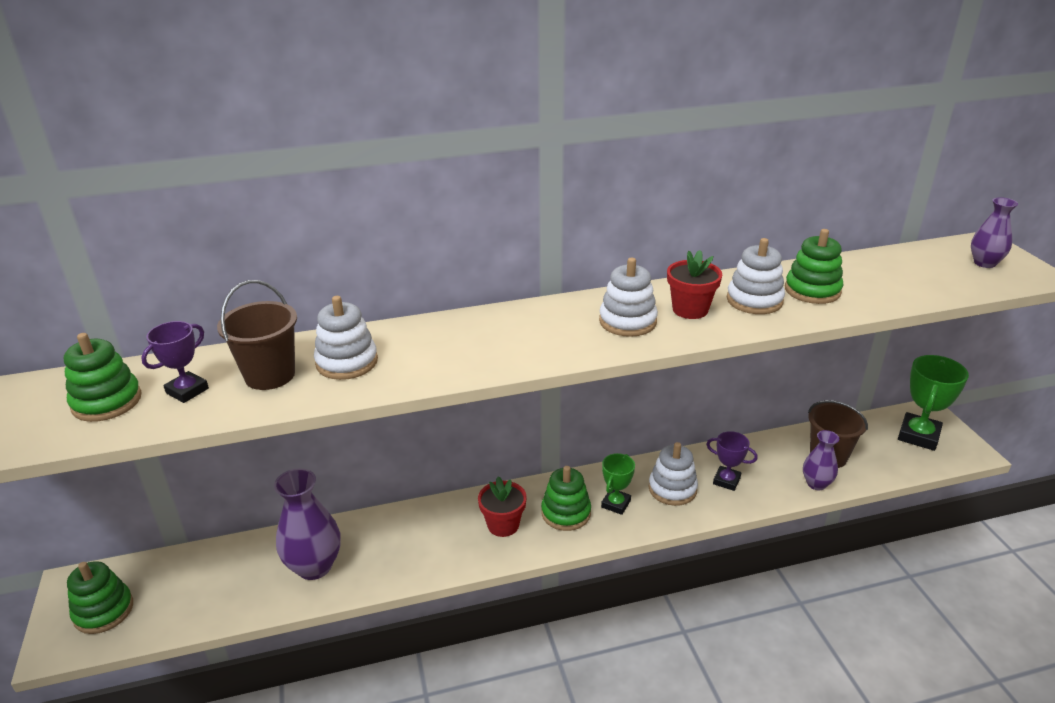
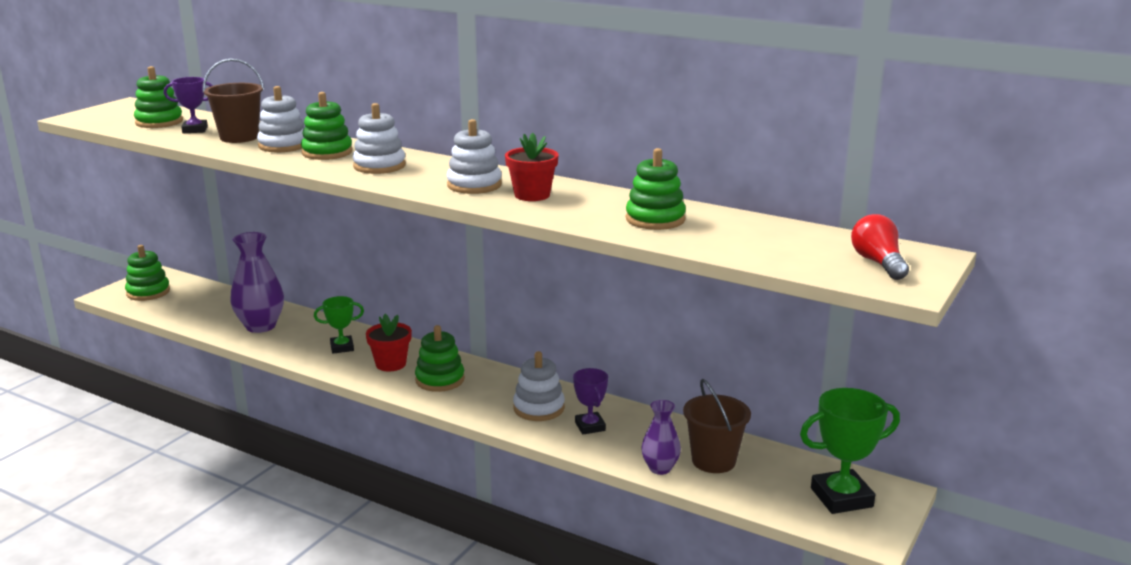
camera: 45 degrees right, 10 degrees down
green trophy [601,453,635,515] -> green trophy moved to [314,296,364,354]
white stacking toy [727,238,785,314] -> white stacking toy moved to [353,103,406,174]
purple vase [971,197,1018,268] -> red light bulb [851,214,909,280]
none -> green stacking toy [301,92,353,160]

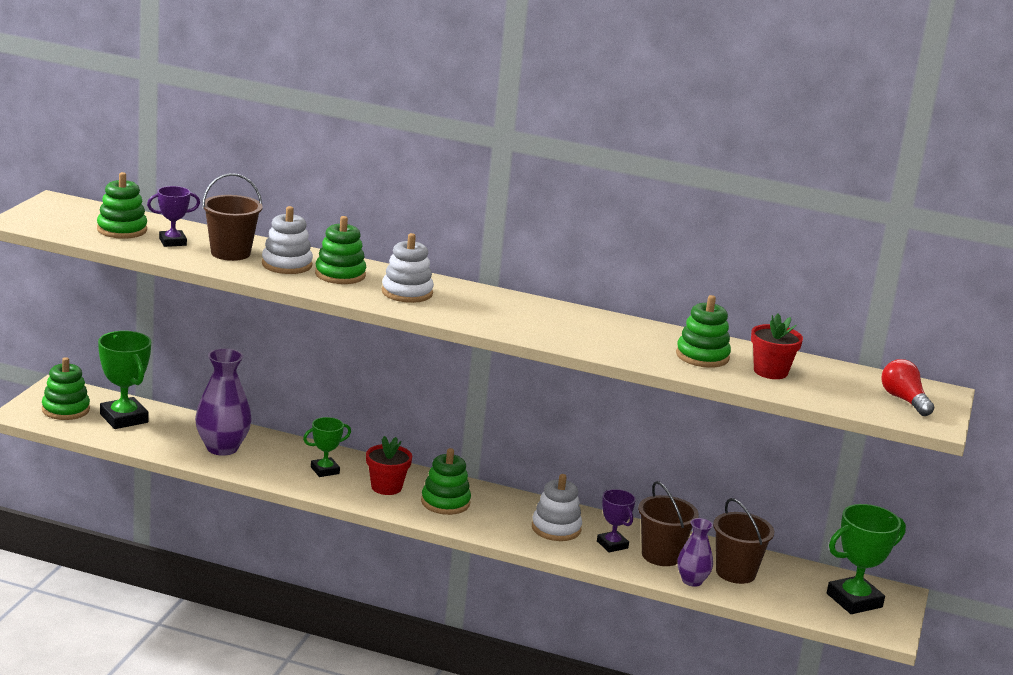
camera: 15 degrees left, 0 degrees up
white stacking toy [447,119,502,194] -> none
red flower pot [505,133,559,201] -> red flower pot moved to [751,314,803,379]
none -> green trophy [98,331,151,429]
none -> brown bucket [638,481,699,566]

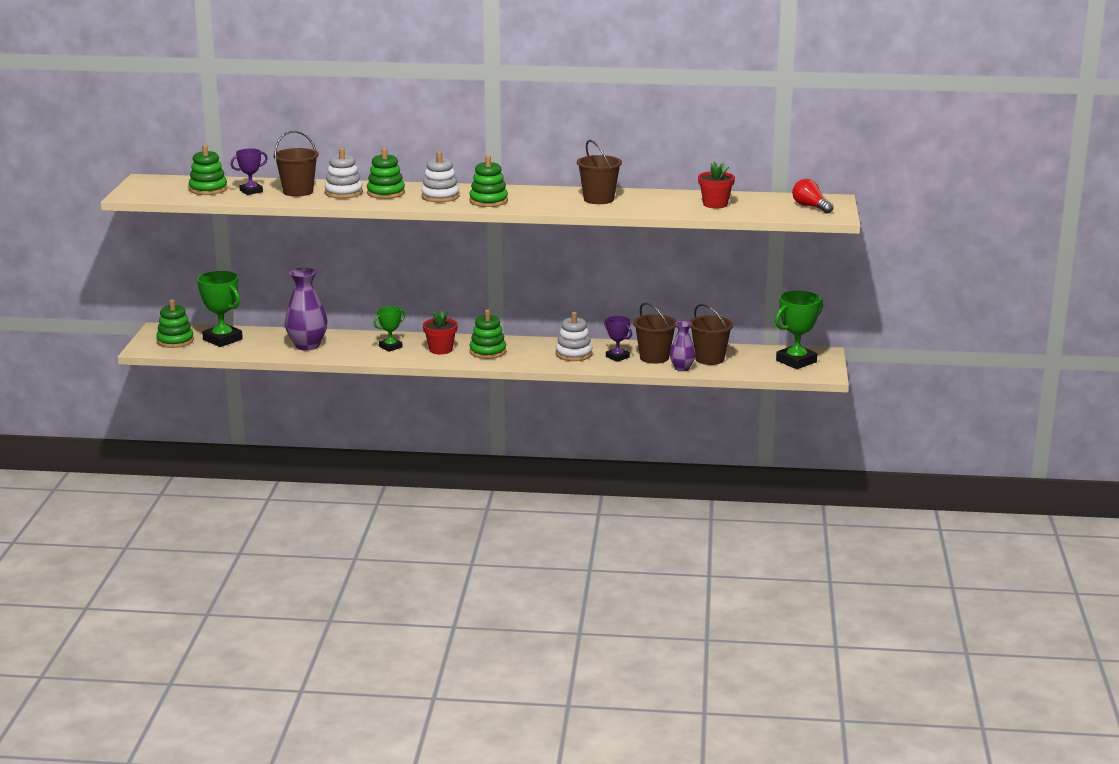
camera: 10 degrees left, 0 degrees up
green stacking toy [676,295,731,368] -> green stacking toy moved to [469,155,508,207]
none -> brown bucket [577,140,622,204]

